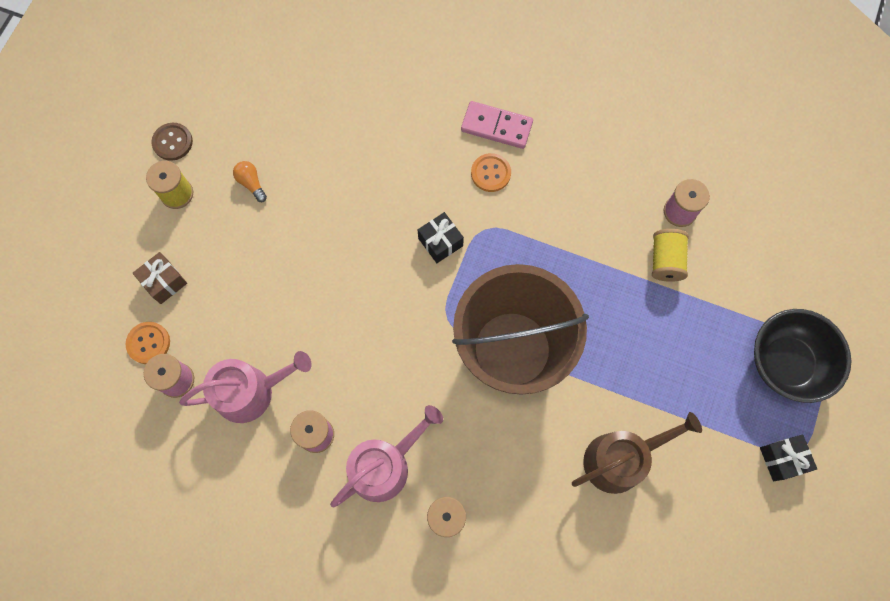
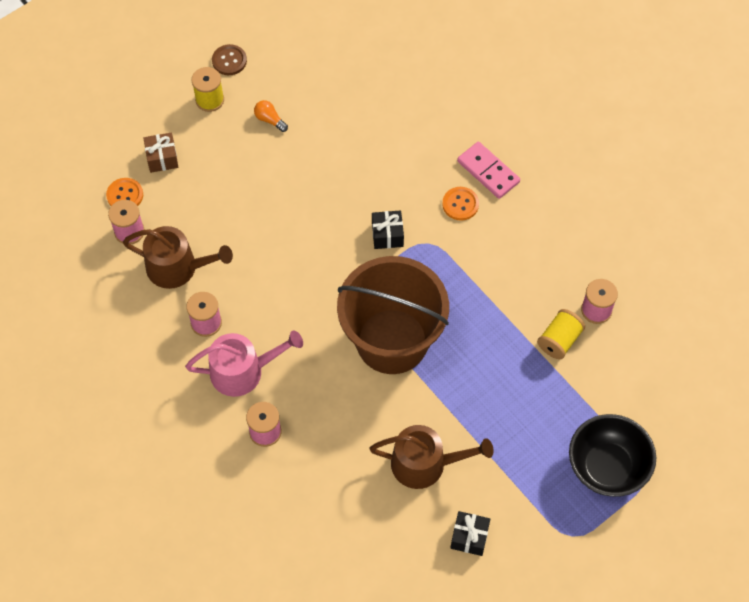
camera: 30 degrees right, 10 degrees down
pink watering can [179,351,312,423] -> brown watering can [123,226,233,289]
orange light bulb [233,161,267,202] -> orange light bulb turned 45 degrees counterclockwise [254,100,288,132]
black gift [760,435,817,481] -> black gift moved to [451,511,490,556]

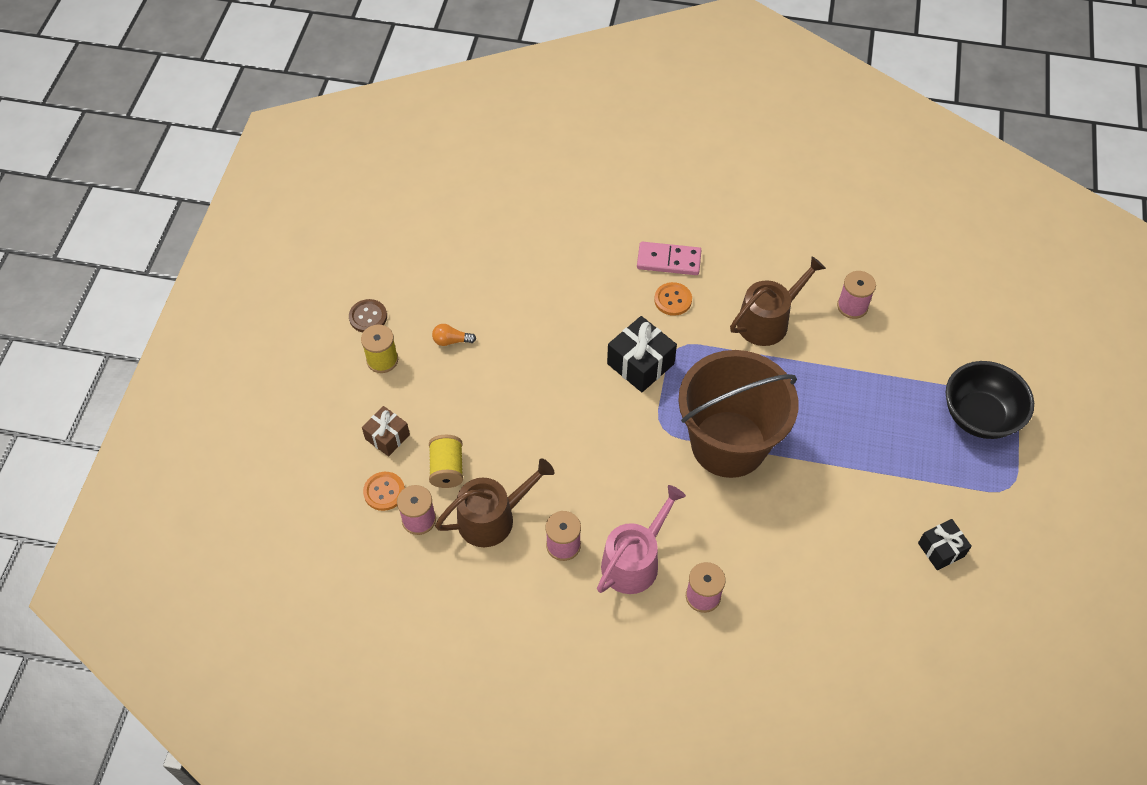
camera: 40 degrees left, 5 degrees down
brown watering can [370,425,494,489] -> brown watering can moved to [730,256,826,346]
black gift [372,210,404,249] -> black gift [607,316,677,392], size x1.56
yellow spool [537,309,585,359] -> yellow spool moved to [429,435,463,488]

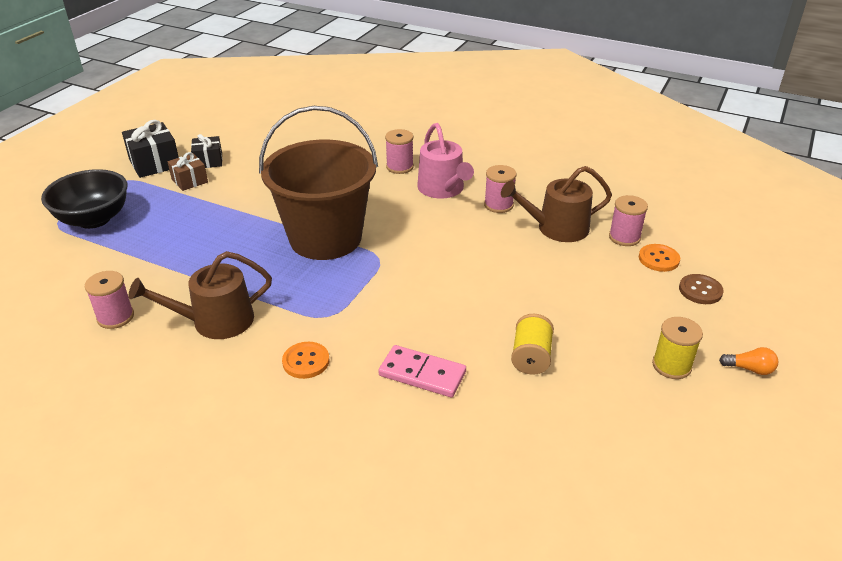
camera: 165 degrees left, 20 degrees down
brown button [349,299,387,333] -> brown button moved to [679,274,724,304]
brown gift [362,406,410,457] -> brown gift moved to [167,152,208,191]
yellow spool [429,435,463,488] -> yellow spool moved to [511,314,554,375]
orange light bulb [432,324,476,346] -> orange light bulb moved to [719,347,778,375]
pink watering can [597,485,686,594] -> pink watering can turned 75 degrees counterclockwise [417,123,474,198]
black gift [607,316,677,392] -> black gift moved to [122,120,179,178]
pink domino [637,242,702,275] -> pink domino moved to [378,345,466,398]

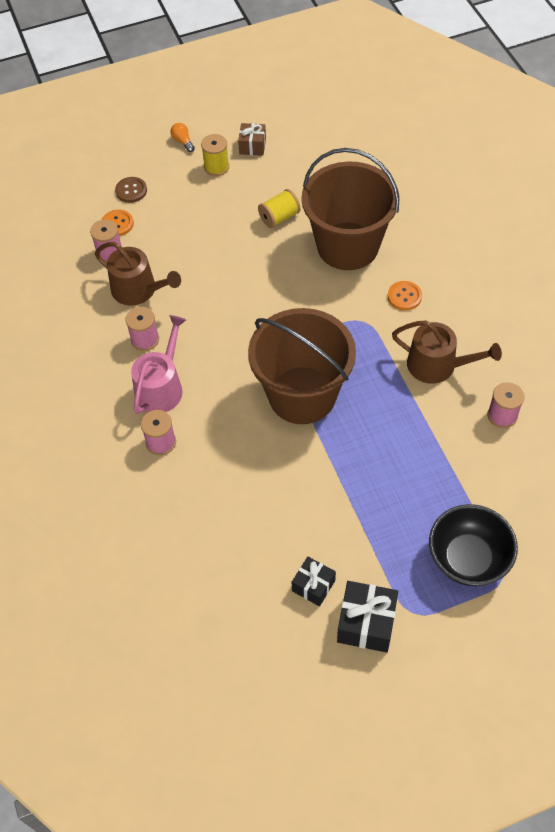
camera: 135 degrees left, 20 degrees up
brown gift [167,152,208,191] -> brown gift moved to [238,123,266,156]
pink domino [378,345,466,398] -> brown bucket [302,148,399,270]

